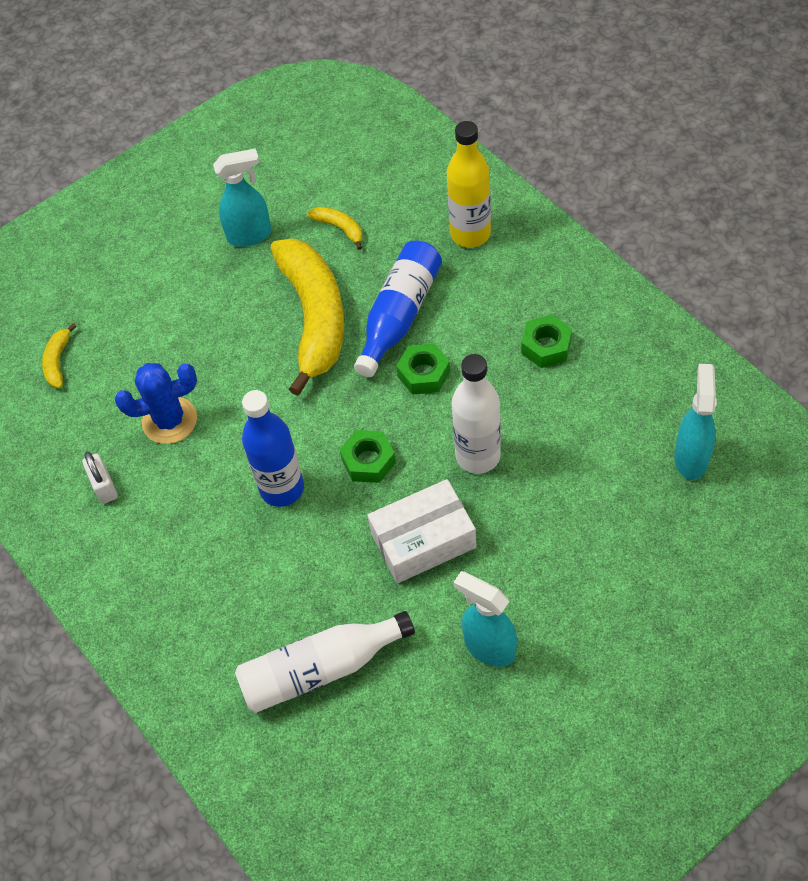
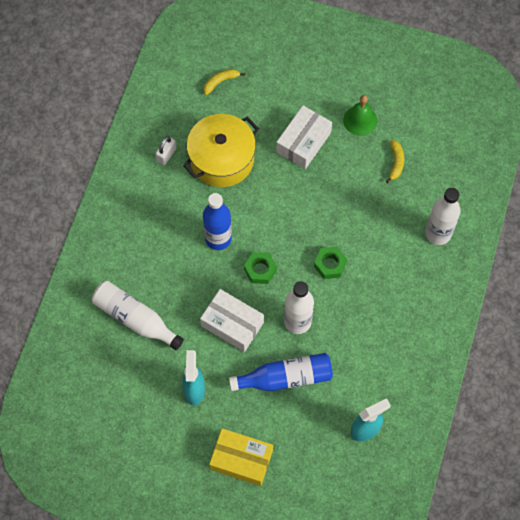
camera: 50 degrees right, 10 degrees up
blue cactus [115,363,197,444] -> yellow pot [183,114,259,187]
turquoise spray bottle [213,148,271,247] -> green bell [343,95,377,136]
yellow banana [270,238,344,396] -> none
blue bottle [354,240,442,377] -> blue bottle moved to [229,353,333,391]
yellow bottle [447,121,491,248] -> white bottle [425,188,461,245]
green nut [521,315,572,368] -> none
none -> yellow box [209,428,273,486]
none -> white box [276,106,332,169]

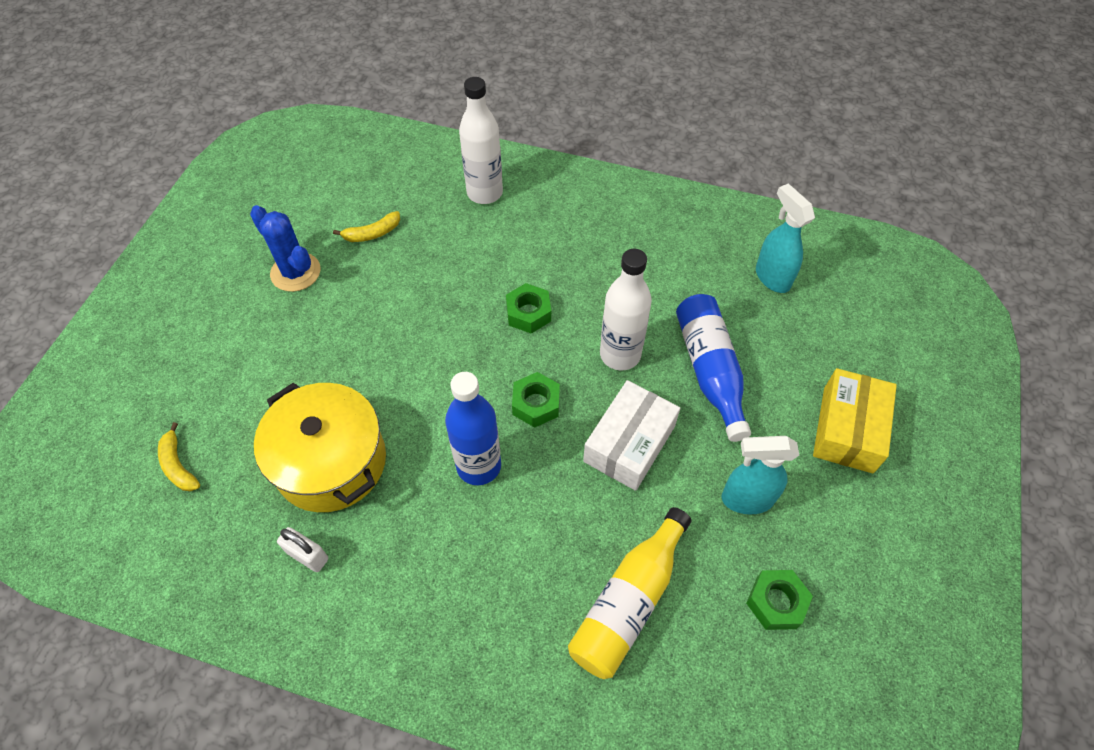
camera: 90 degrees left, 10 degrees down
white bottle [92,281,184,350] -> yellow bottle [568,507,691,679]
white box [276,106,332,169] -> none
green bell [343,95,377,136] -> blue cactus [250,205,320,292]
yellow banana [386,140,404,183] -> yellow banana turned 150 degrees clockwise [333,211,400,242]
none -> green nut [746,570,813,630]

